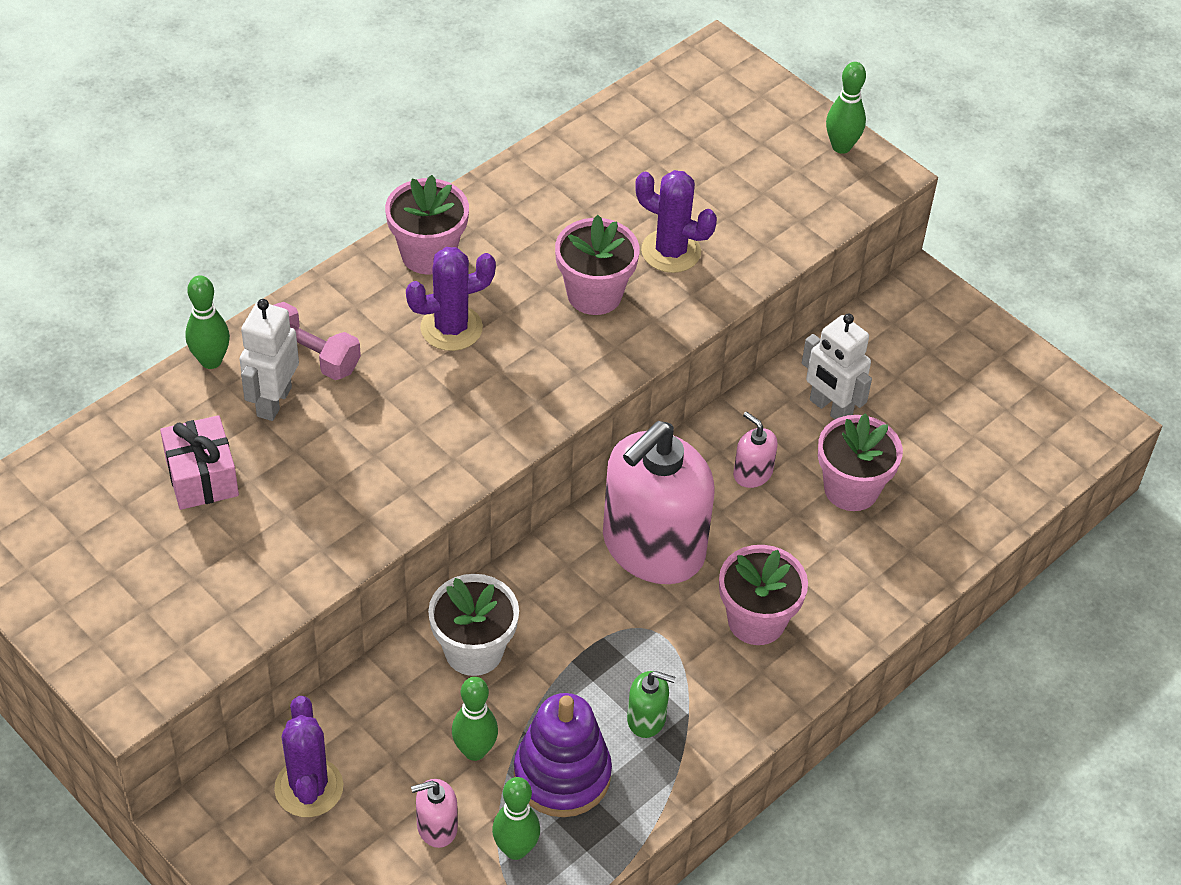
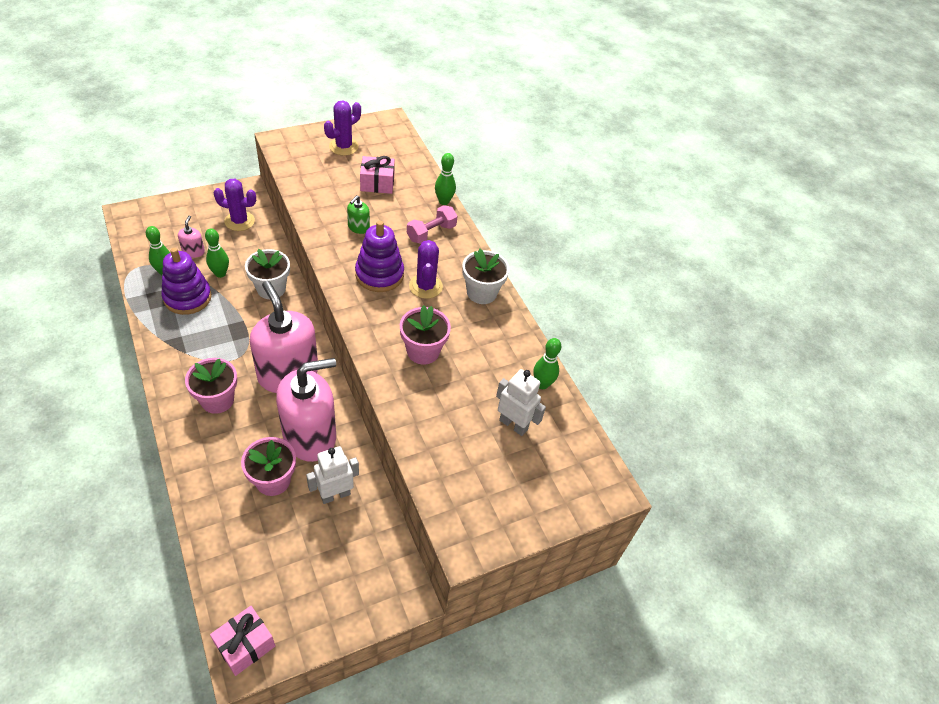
camera: 105 degrees right, 0 degrees up
white robot [240,299,299,421] -> white robot moved to [496,369,546,436]
pink flower pot [385,175,469,274] -> white flower pot [462,248,510,304]
green soap dispenser [627,671,675,738] -> green soap dispenser moved to [347,195,370,234]
purple cactus [635,170,717,273] -> purple cactus moved to [324,101,361,156]
pink soap dispenser [733,411,778,488] -> pink soap dispenser [276,358,336,462], size x2.46
green bowling pin [826,62,866,154] -> green bowling pin moved to [534,338,561,389]
none -> pink gift [210,606,275,676]
none -> purple stacking toy [355,221,404,292]

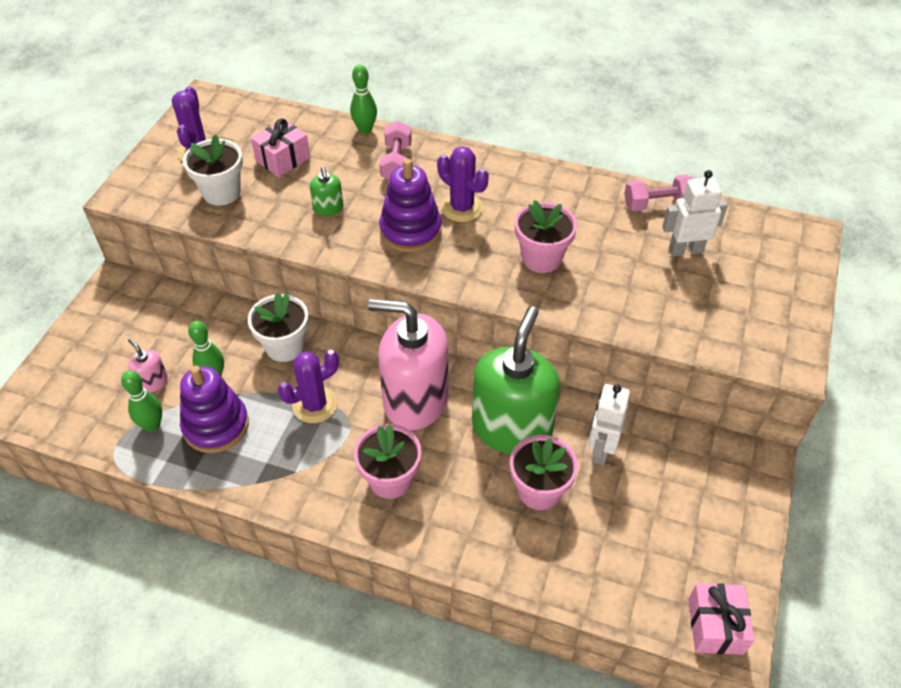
camera: 40 degrees left, 0 degrees up
purple cactus [214,179,256,231] -> purple cactus moved to [278,350,339,423]
pink soap dispenser [276,358,336,462] -> green soap dispenser [472,306,560,454]
white flower pot [462,248,510,304] -> white flower pot moved to [183,134,243,206]
green bowling pin [534,338,561,389] -> pink dumbbell [624,175,695,211]

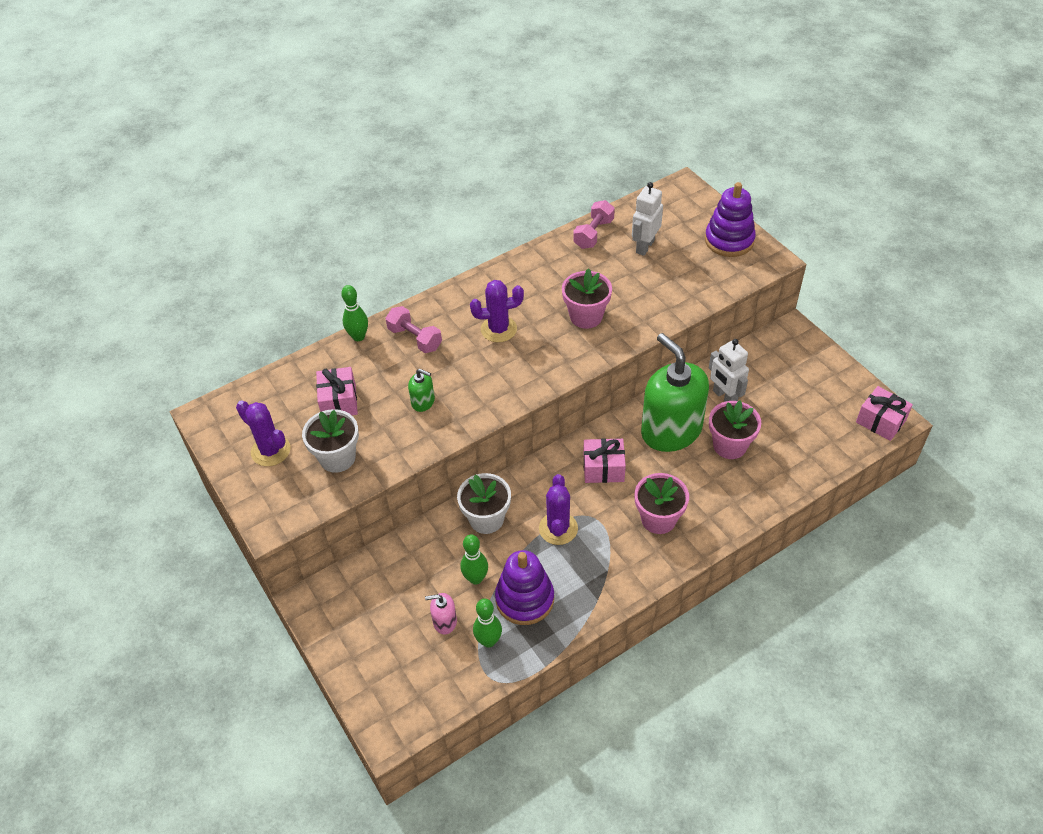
camera: 50 degrees left, 0 degrees up
pink soap dispenser [368,299,448,430] -> pink gift [583,438,626,483]
purple stacking toy [379,159,442,252] -> purple stacking toy moved to [705,182,756,257]

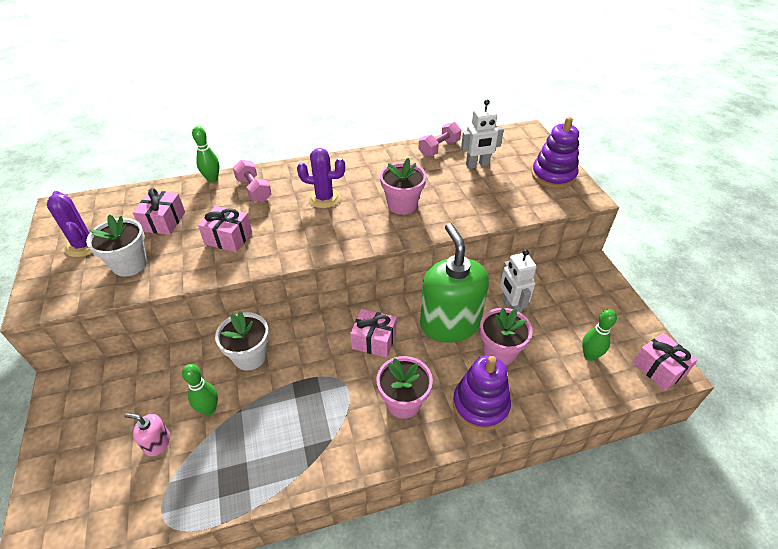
camera: 15 degrees right, 5 degrees down
green soap dispenser [408,369,435,412] -> pink gift [198,206,252,252]
green bowling pin [473,599,502,648] -> green bowling pin moved to [582,309,617,361]
purple stacking toy [495,550,554,625] -> purple stacking toy moved to [453,355,511,431]
purple cactus [539,474,578,545] -> none
white robot [632,182,663,256] -> white robot turned 150 degrees counterclockwise [461,99,504,169]

